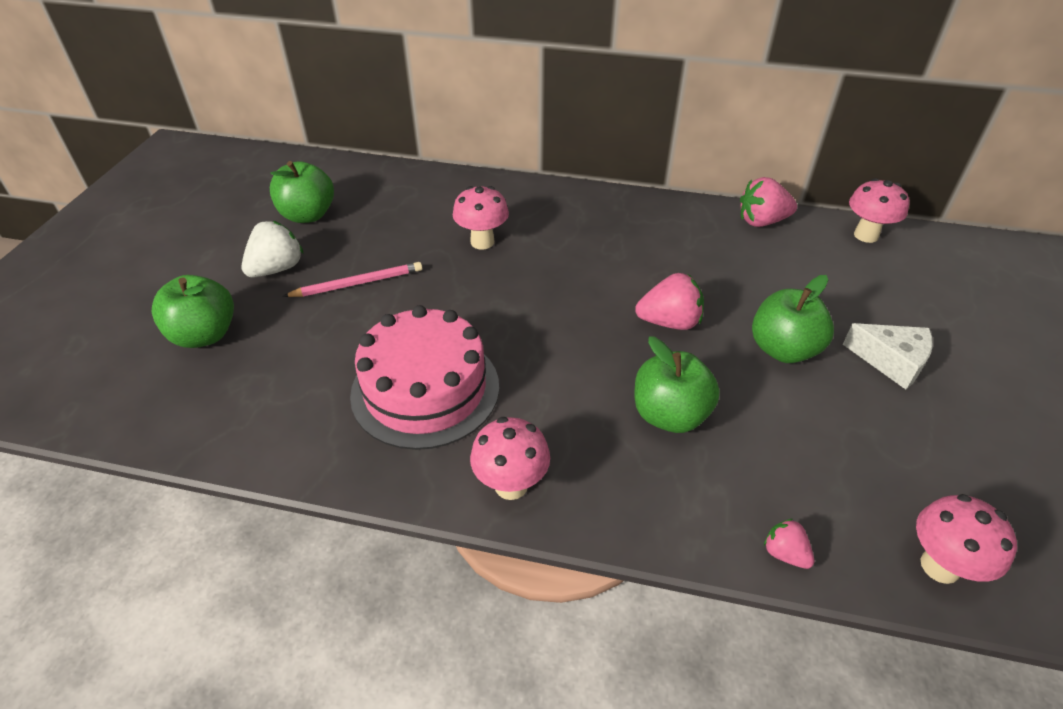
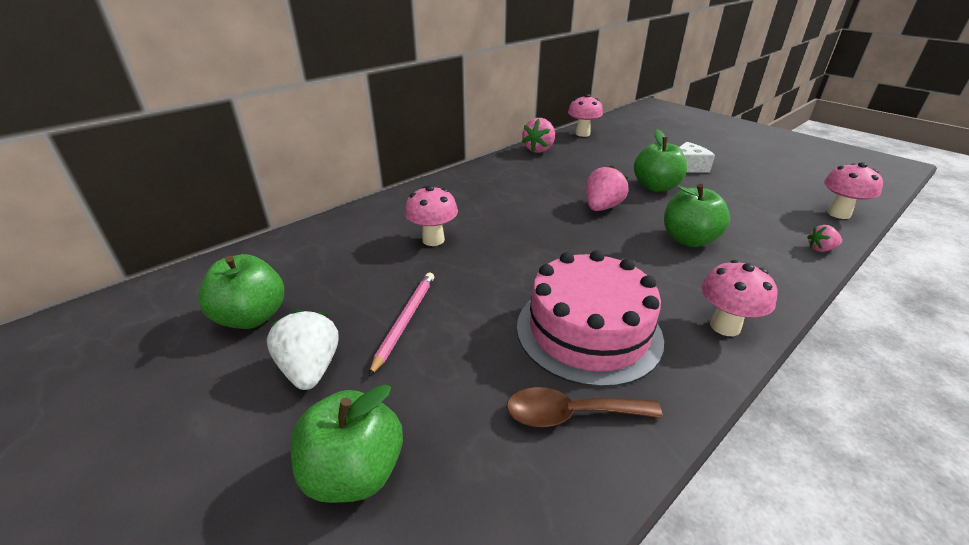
camera: 55 degrees left, 10 degrees down
none -> brown spoon [506,387,663,427]

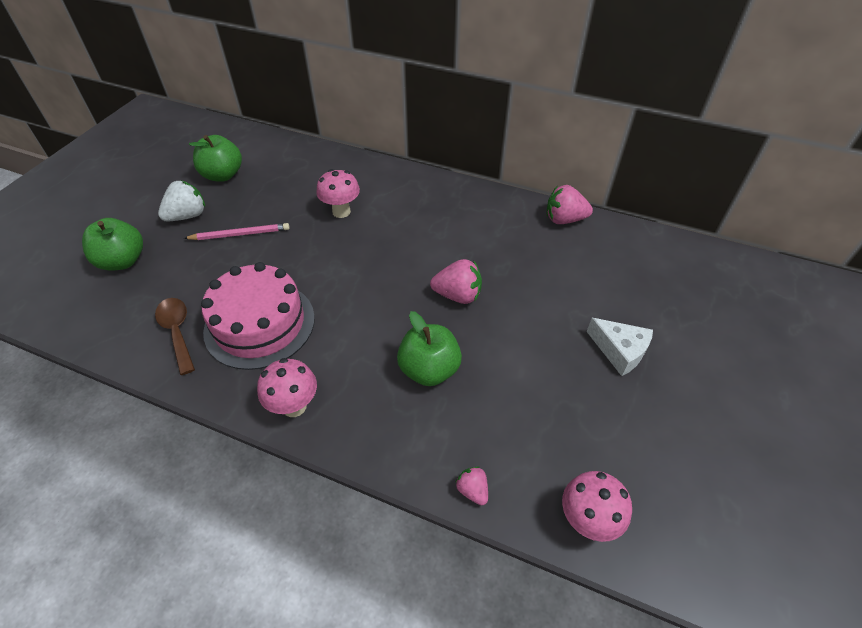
camera: 65 degrees right, 15 degrees up
pink mushroom [568,94,603,137] -> none
green apple [634,129,687,192] -> none

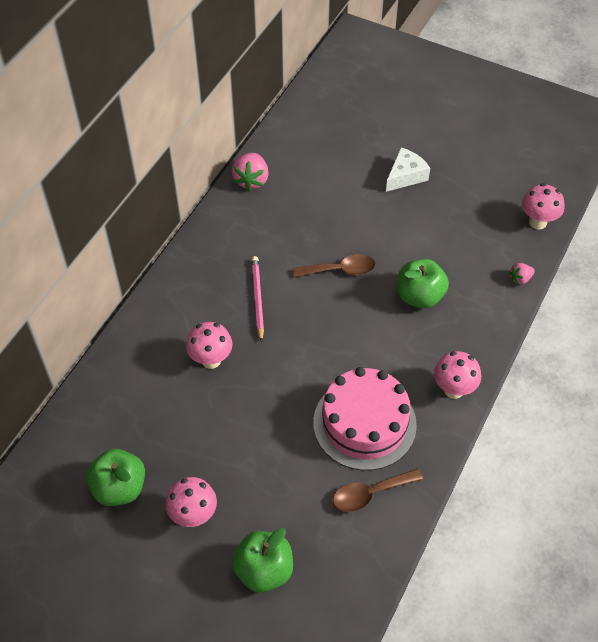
camera: 85 degrees left, 5 degrees up
white strawberry [158,180,205,221] -> pink mushroom [165,477,217,527]
pink pencil [183,223,290,240] -> pink pencil moved to [252,256,264,342]
pink strawberry [430,259,482,304] -> brown spoon [293,254,376,277]

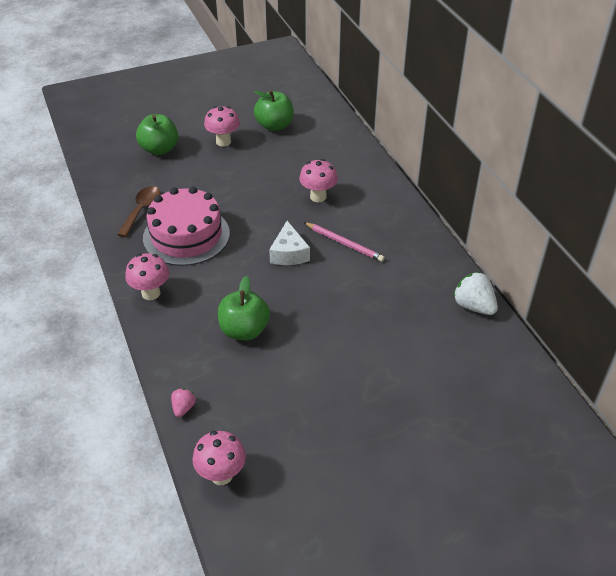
camera: 130 degrees right, 10 degrees down
pink strawberry [232,153,269,191] -> white strawberry [453,272,498,315]
brown spoon [293,254,376,277] -> none
white cheese [386,147,430,192] -> white cheese moved to [269,221,310,265]

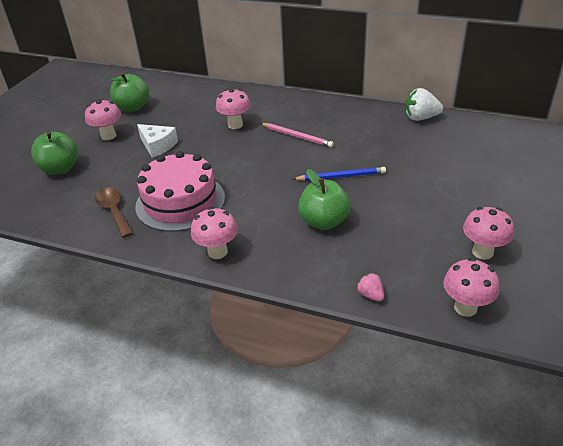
camera: 45 degrees left, 5 degrees down
white cheese [269,221,310,265] -> white cheese moved to [137,124,178,158]
pink pencil [304,222,385,262] -> pink pencil turned 45 degrees clockwise [260,123,334,147]
none -> blue pencil [293,167,386,181]
none -> pink mushroom [463,207,514,260]

